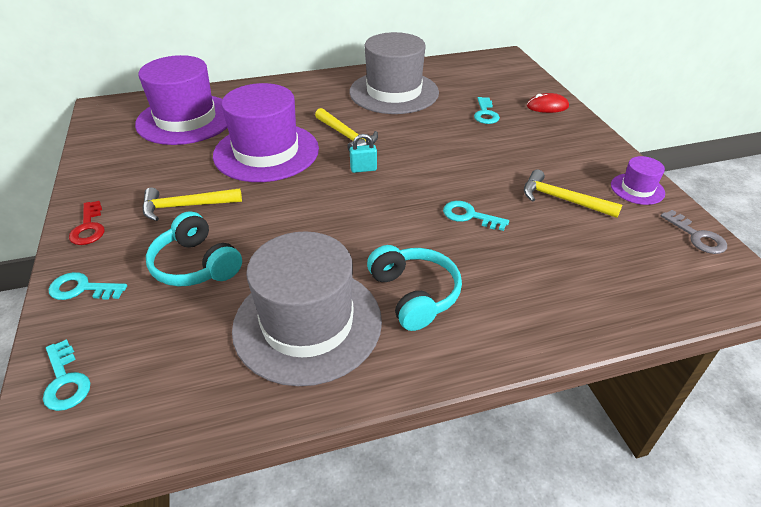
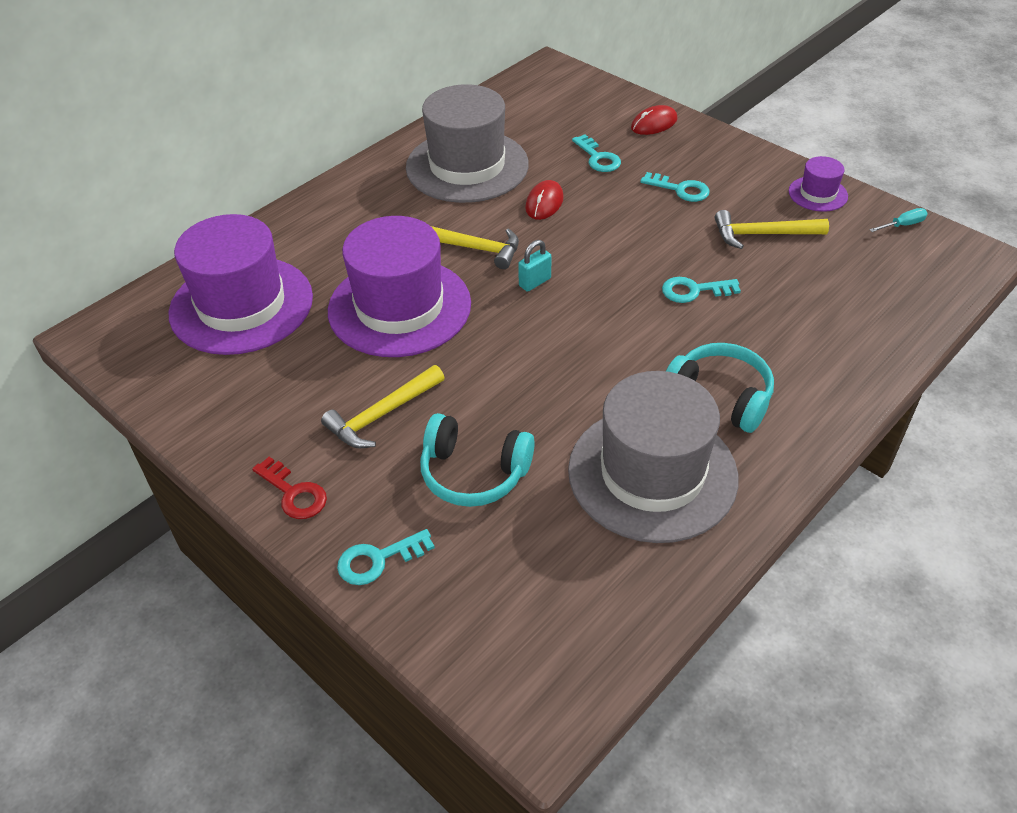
camera: 30 degrees left, 5 degrees up
turquoise key [43,339,90,411] -> turquoise key moved to [640,172,710,202]
grey key [661,210,727,254] -> turquoise screwdriver [869,208,928,232]
none -> red mouse [525,180,564,220]

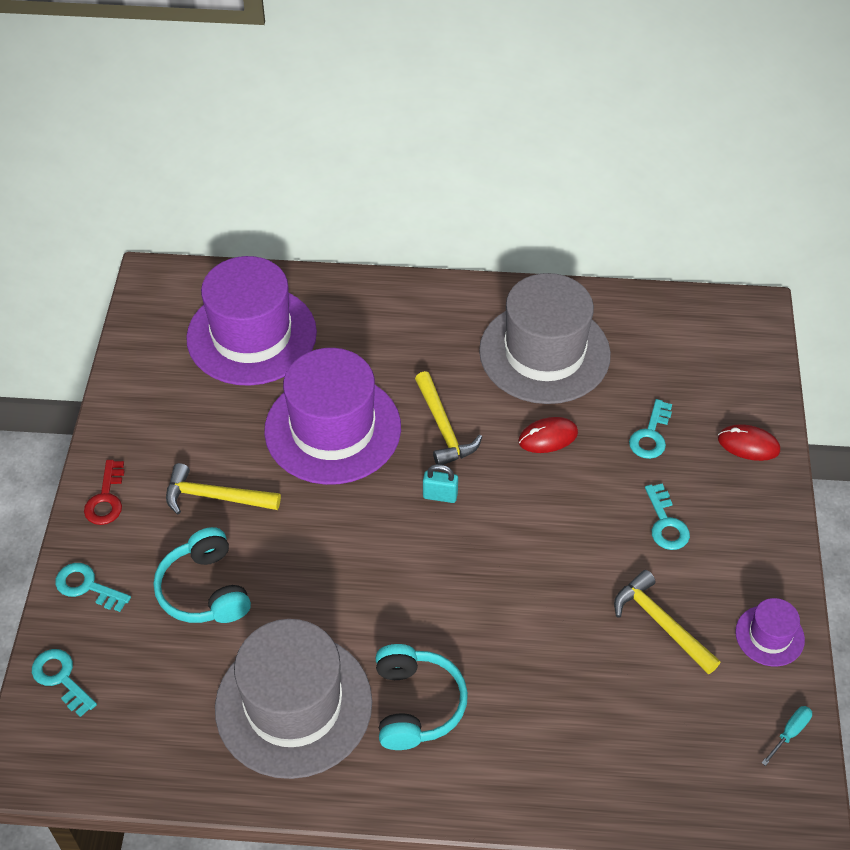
camera: 50 degrees right, 5 degrees up
turquoise key [662,277,741,303] -> turquoise key moved to [32,649,97,717]
turquoise screwdriver [869,208,928,232] -> turquoise screwdriver turned 75 degrees counterclockwise [761,706,812,766]

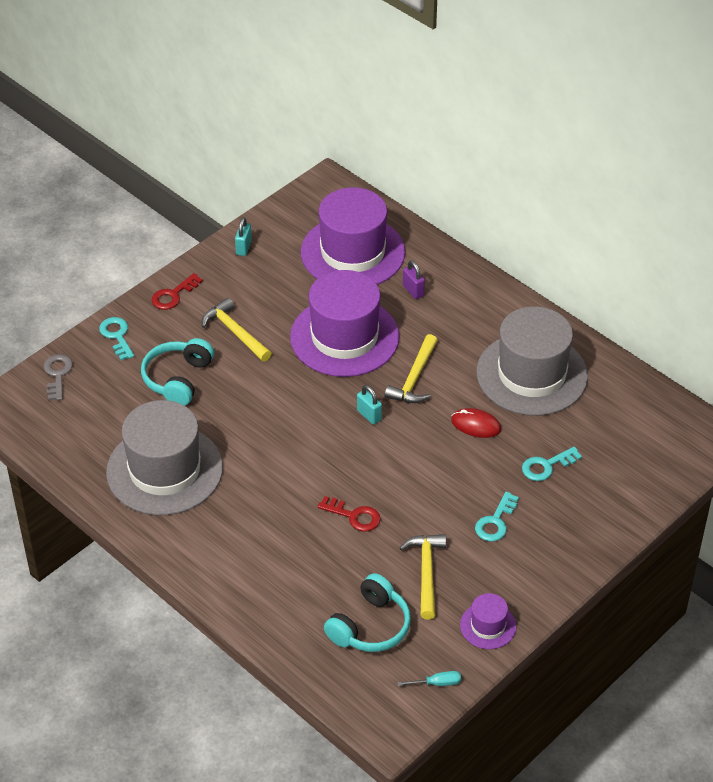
camera: 40 degrees right, 5 degrees down
turquoise key [32,649,97,717] -> grey key [43,354,73,400]
turquoise headphones [376,644,468,750] -> turquoise headphones moved to [324,573,411,652]
red mouse [718,424,780,461] -> none
none -> turquoise padlock [235,217,252,256]
none -> red key [318,496,381,531]
none -> purple padlock [403,260,425,299]

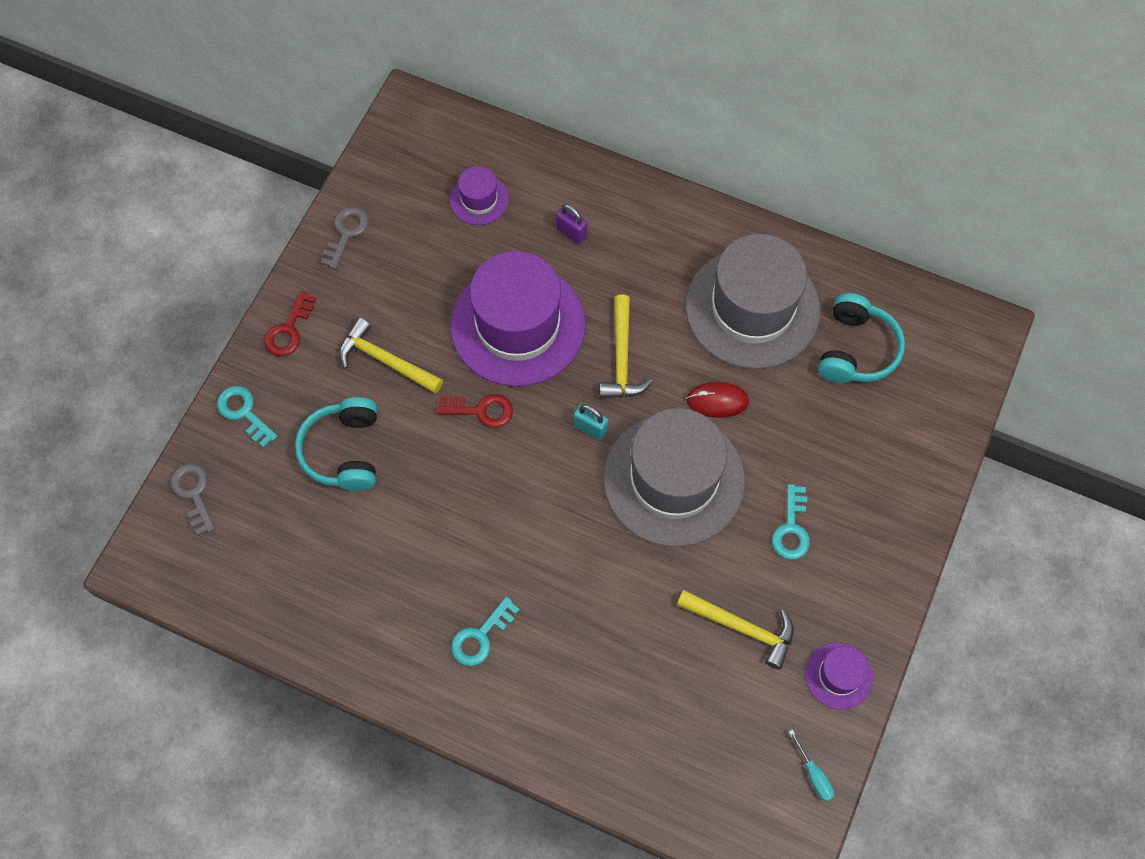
camera: 20 degrees left, 20 degrees up
grey hat [106,400,223,515] -> grey hat moved to [603,408,745,547]
turquoise padlock [235,217,252,256] -> grey key [321,207,369,269]
purple hat [301,187,405,285] -> purple hat [450,166,509,225], size x0.45
red key [318,496,381,531] -> red key moved to [436,394,513,428]
turquoise headphones [324,573,411,652] -> turquoise headphones moved to [818,293,905,383]
turquoise screwdriver [397,671,461,686] -> turquoise screwdriver turned 90 degrees clockwise [789,729,834,801]
yellow hammer [400,534,446,620] -> yellow hammer turned 135 degrees clockwise [677,590,794,669]
turquoise key [522,447,582,481] -> turquoise key moved to [451,597,520,666]

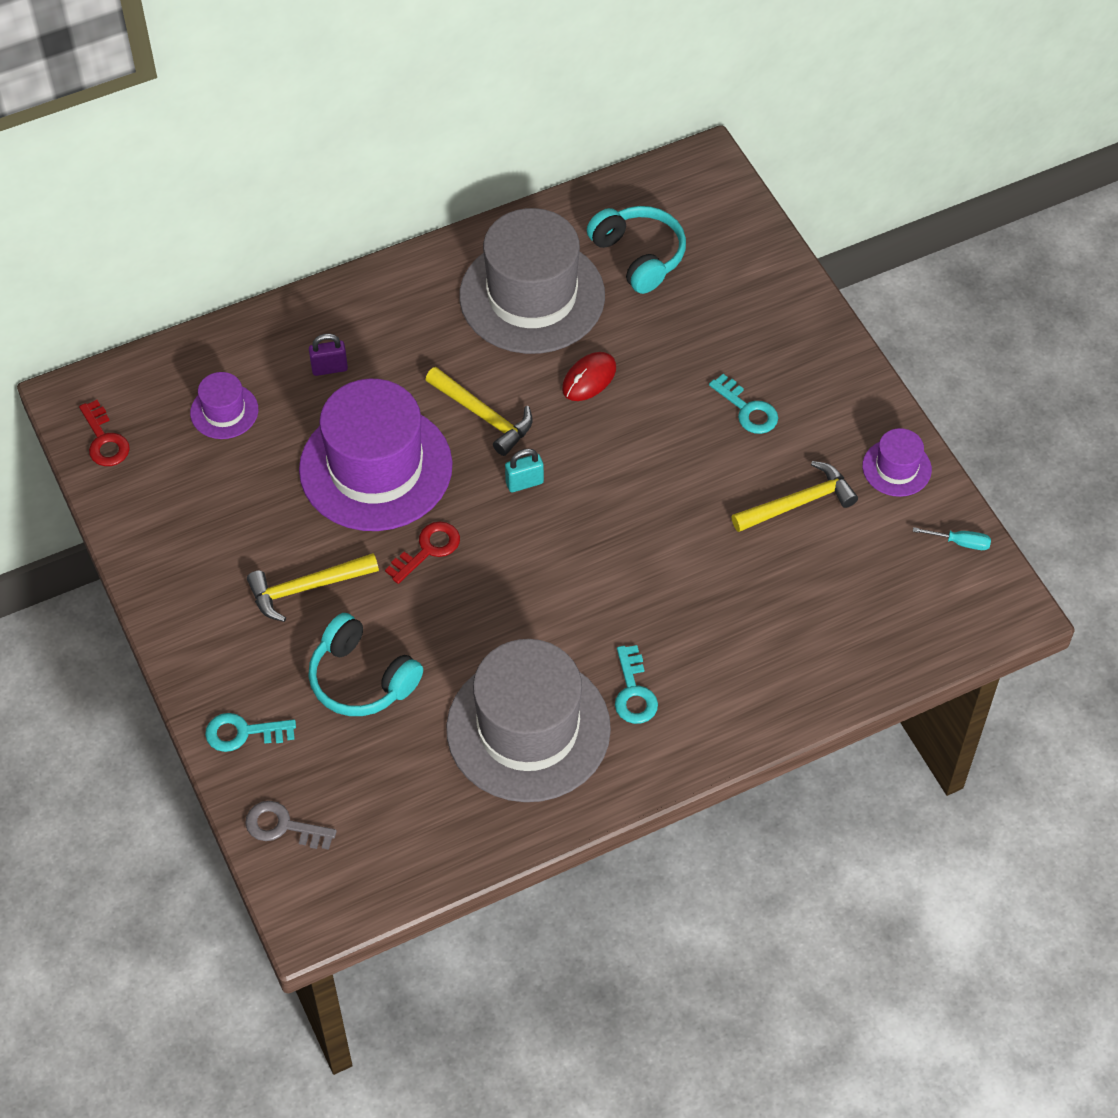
camera: 50 degrees left, 10 degrees down
red key [264,291,316,356] -> red key moved to [79,400,130,466]
grey key [321,207,369,269] -> none
grey hat [603,408,745,547] -> grey hat moved to [446,639,611,802]

